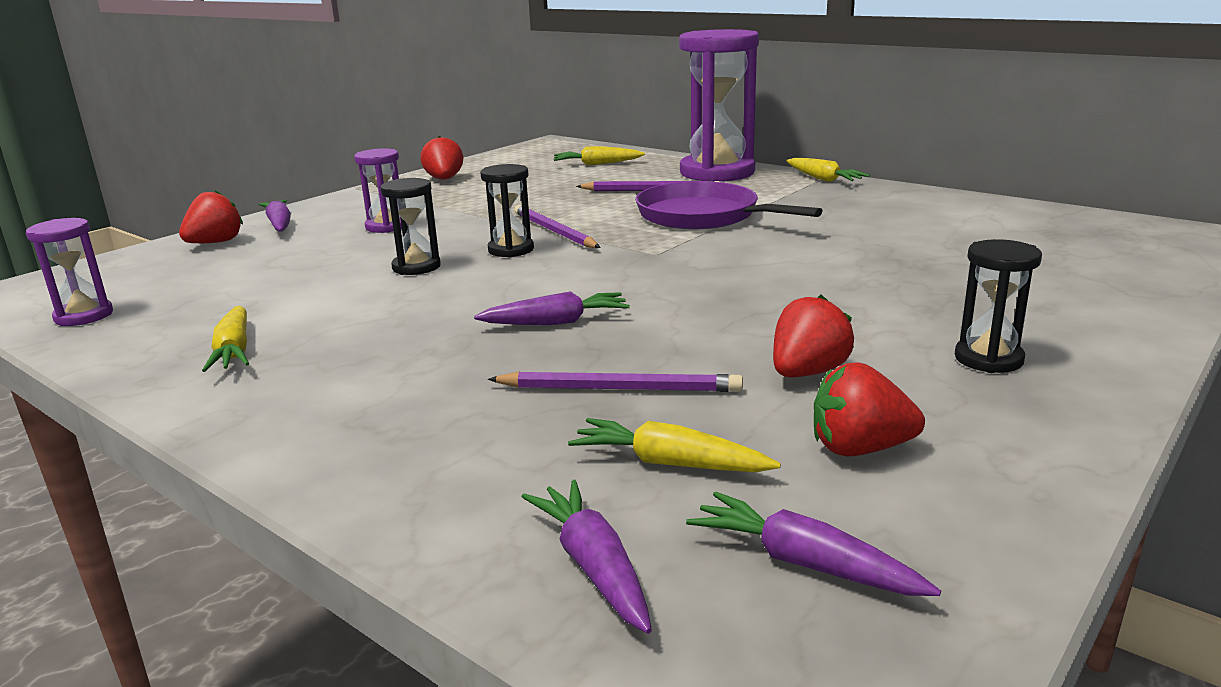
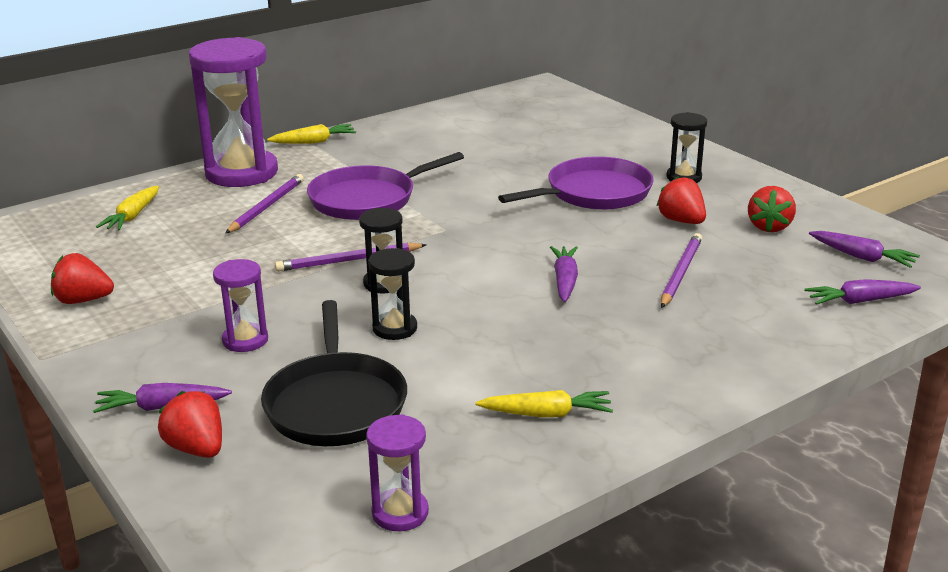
camera: 75 degrees left, 5 degrees up
yellow carrot [568,418,781,472] -> none
purple carrot [686,492,941,596] -> purple carrot turned 105 degrees counterclockwise [809,231,920,268]
none -> black pan [261,300,407,446]
none -> purple pan [498,156,654,210]

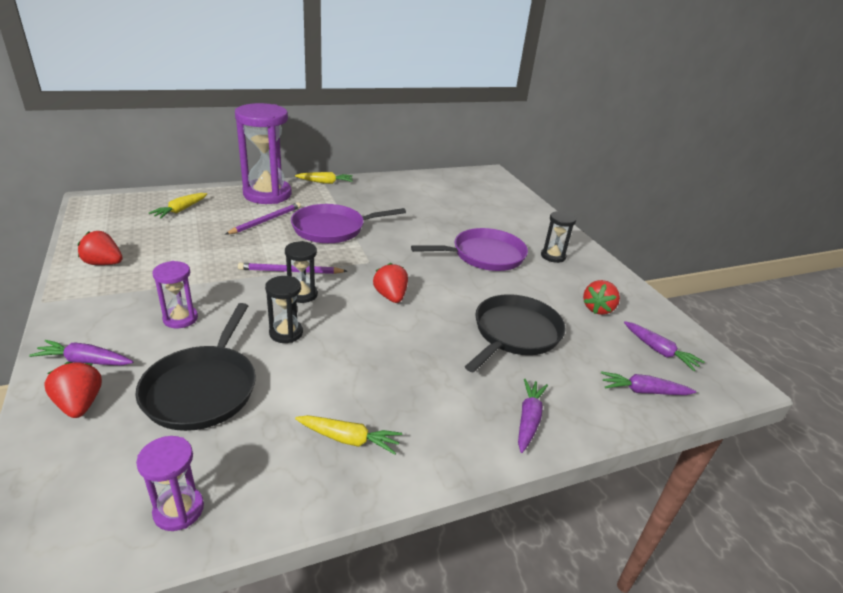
camera: 10 degrees right, 5 degrees up
purple carrot [550,246,578,302] -> purple carrot moved to [518,378,548,453]
red strawberry [657,176,706,224] -> red strawberry moved to [373,263,408,303]
purple pencil [661,233,702,308] -> black pan [465,294,566,373]

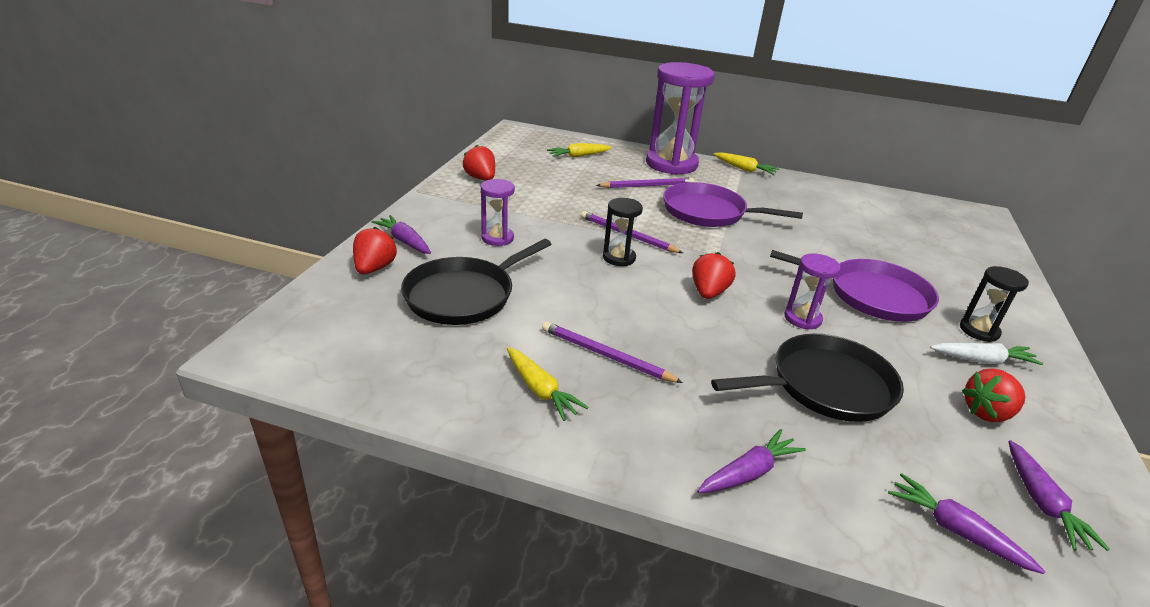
camera: 40 degrees right, 0 degrees up
purple hourglass [136,436,204,531] -> purple hourglass moved to [784,253,841,330]
black hourglass [265,276,303,343] -> none
none -> purple pencil [542,322,683,383]
none -> white carrot [930,343,1043,365]

